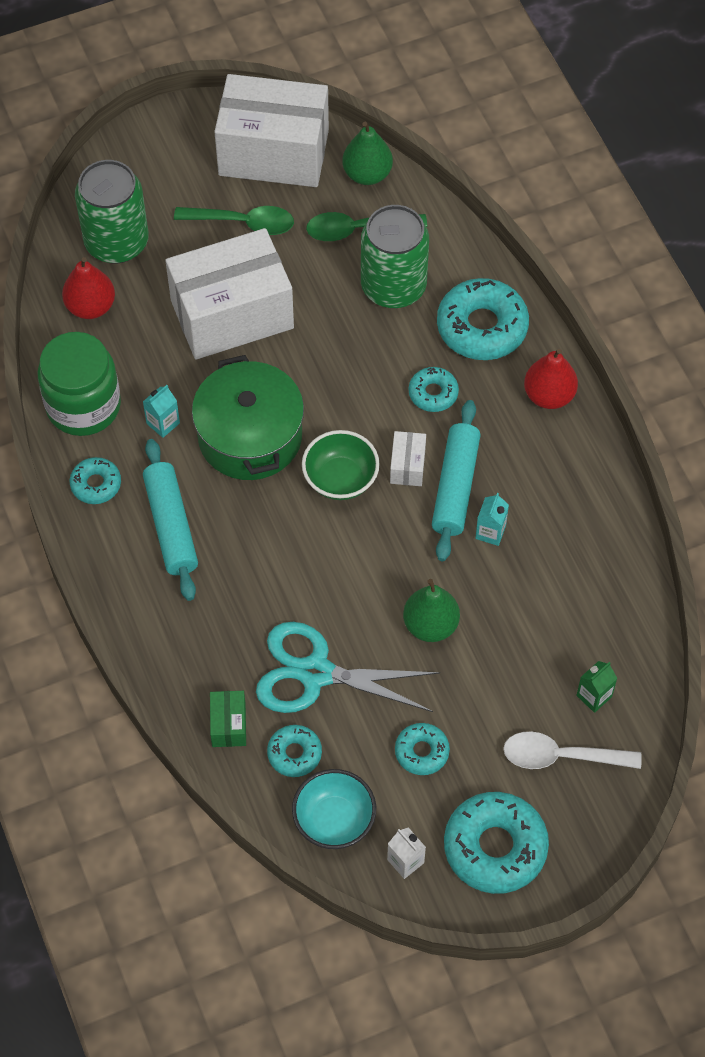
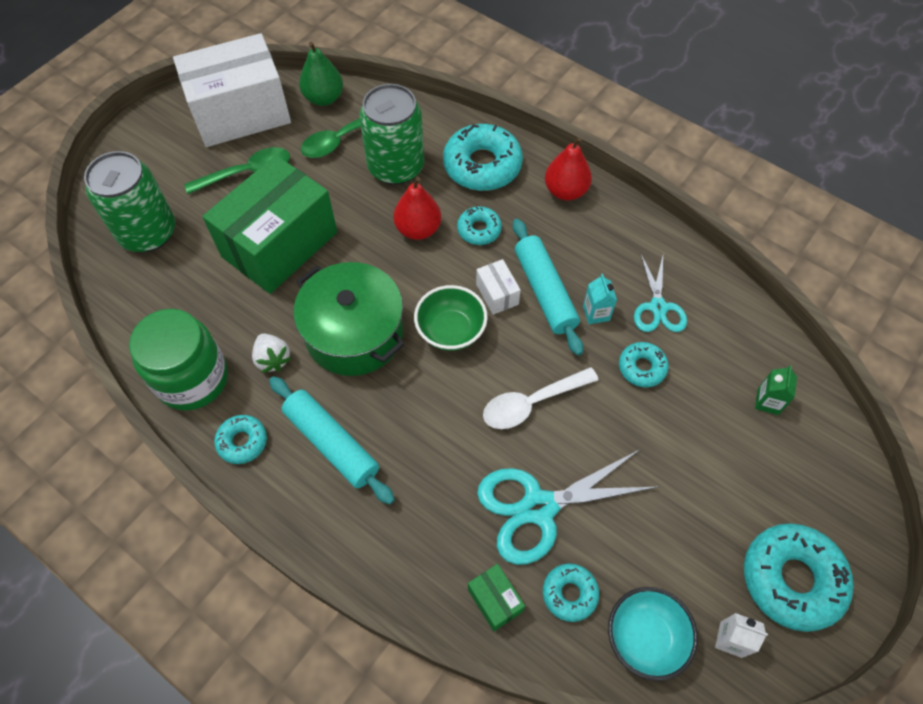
camera: 30 degrees left, 0 degrees up
red pear [62,257,115,319] -> red pear moved to [393,177,441,240]
turquoise carton [143,385,180,438] -> white strawberry [252,334,291,373]
white box [165,228,294,360] -> green box [202,155,337,294]
turquoise donut [395,723,450,775] -> turquoise donut moved to [619,342,669,387]
green pear [403,579,460,642] -> none
white spoon [503,732,642,769] -> white spoon moved to [483,367,599,429]
none -> turquoise scissors [634,254,687,332]

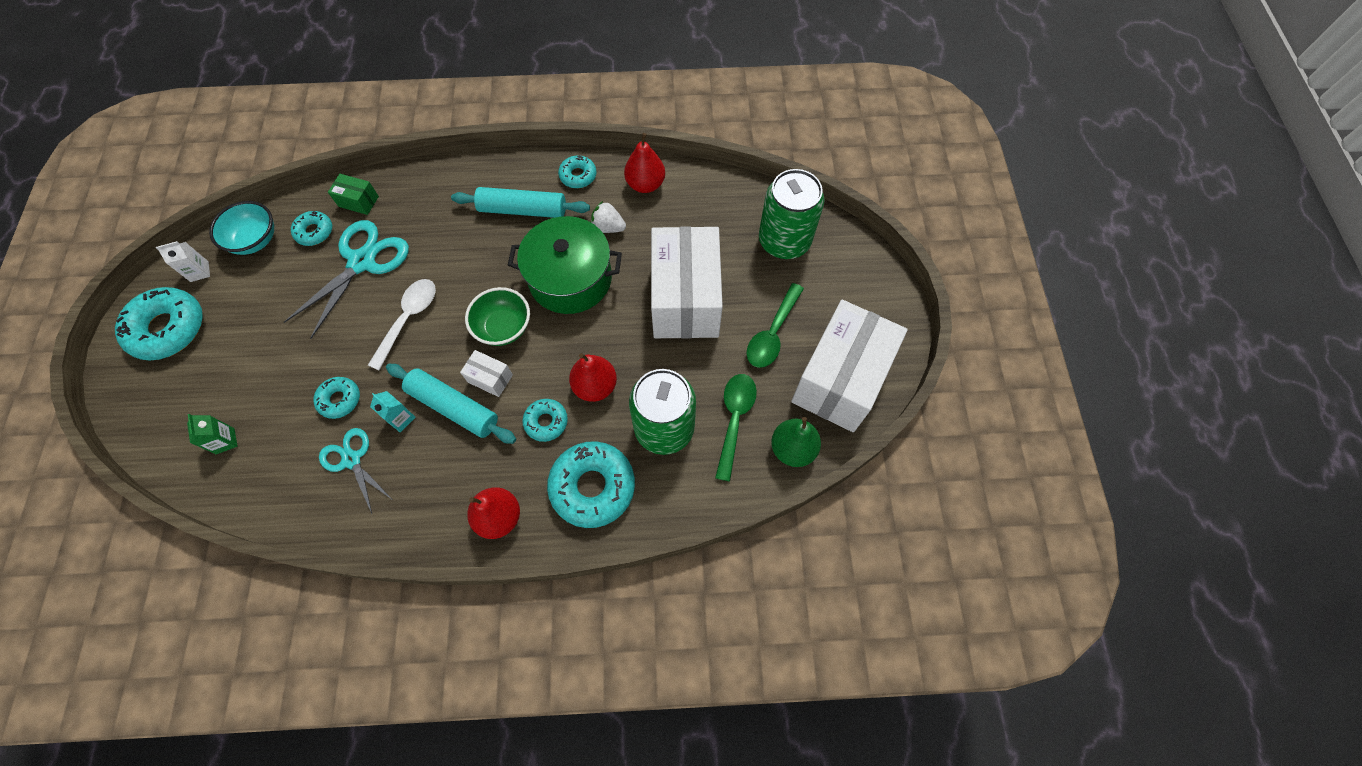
camera: 140 degrees right, 5 degrees up
green jar [129,309,228,410] -> red pear [624,133,665,193]
green box [202,155,337,294] -> white box [651,226,723,338]

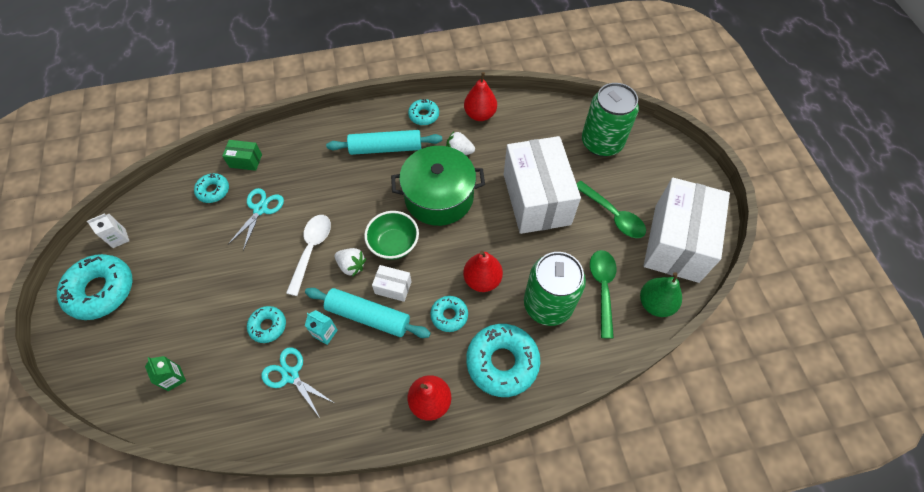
camera: 10 degrees left, 5 degrees down
turquoise bowl [209,201,274,255] -> none
turquoise scissors [284,220,409,339] -> turquoise scissors [228,188,284,250], size x0.61
green spoon [746,283,804,368] -> green spoon turned 60 degrees counterclockwise [576,181,646,238]
none -> white strawberry [335,248,366,277]

